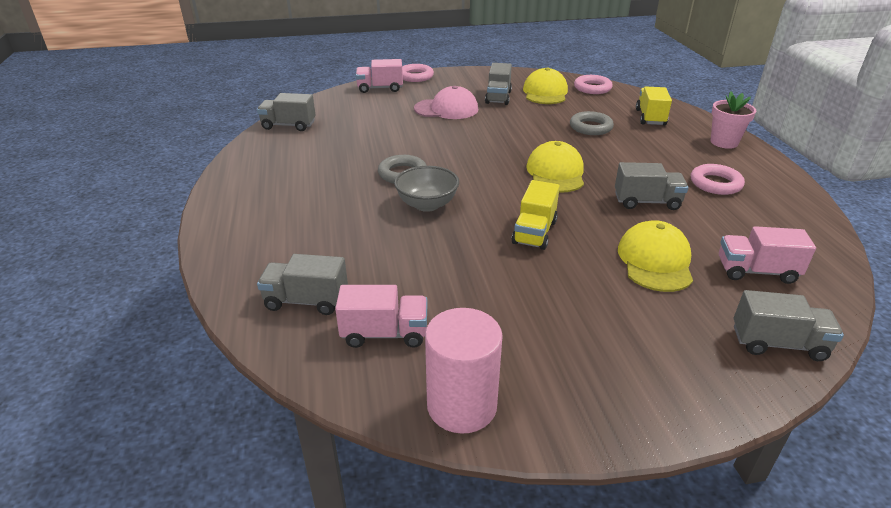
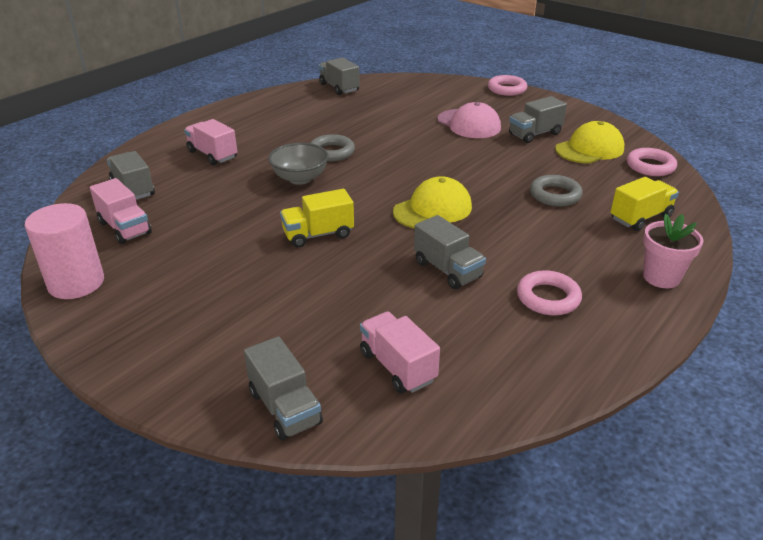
camera: 50 degrees right, 0 degrees up
pink truck [356,59,403,93] -> pink truck moved to [184,119,237,165]
yellow cap [618,220,693,292] -> none

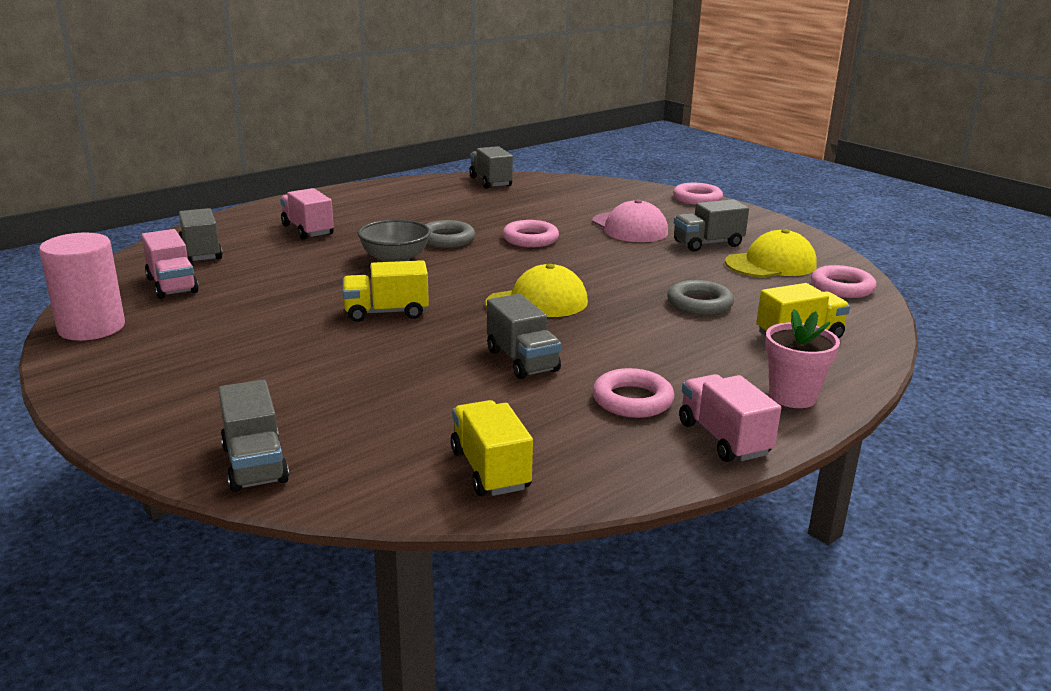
camera: 10 degrees right, 10 degrees down
pink truck [360,312,440,393] -> pink truck moved to [679,374,781,462]
none -> yellow truck [451,400,533,496]
none -> pink ring [502,220,559,247]

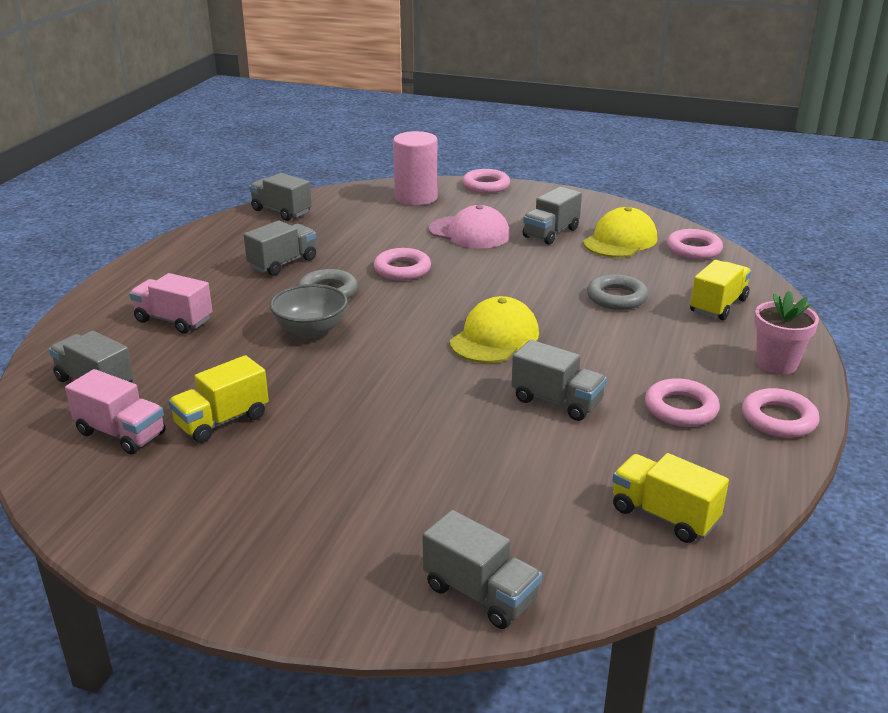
camera: 30 degrees left, 5 degrees up
pink cylinder [39,232,125,341] -> pink cylinder moved to [393,131,438,205]
yellow truck [342,260,429,322] -> yellow truck moved to [168,355,269,443]
pink truck [679,374,781,462] -> pink ring [742,388,820,438]
none -> grey truck [244,220,316,276]

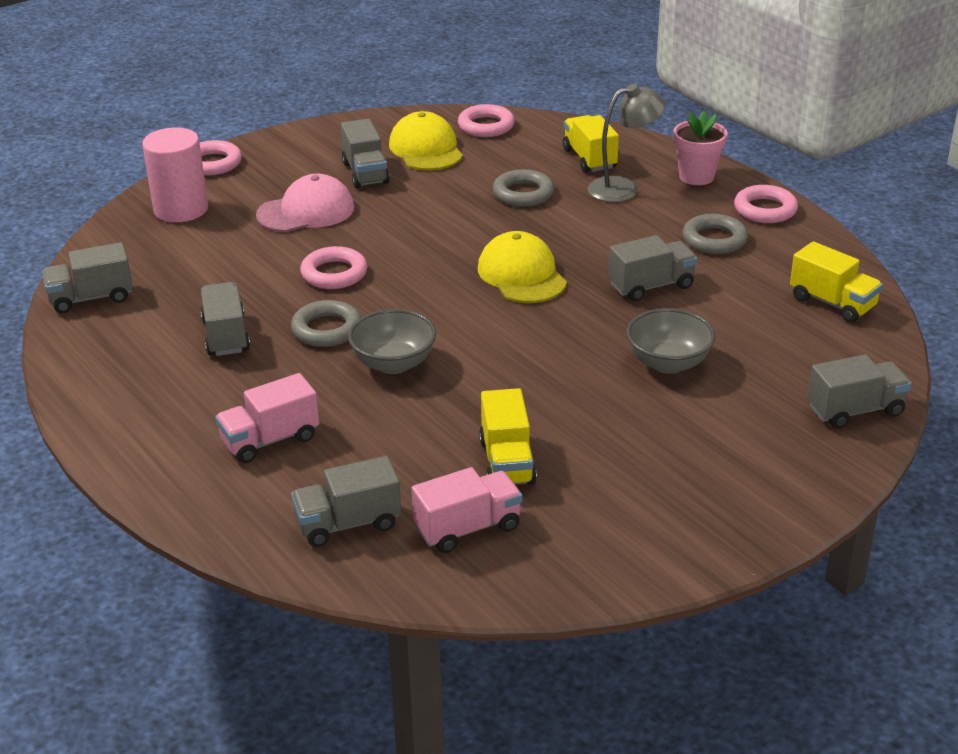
camera: 55 degrees left, 5 degrees up
yellow truck [612,453,729,543] -> yellow truck turned 120 degrees counterclockwise [790,241,883,323]
pink ring [645,378,720,427] -> grey ring [682,214,748,254]
none -> grey lamp [588,84,665,202]
none -> grey bowl [626,308,715,374]

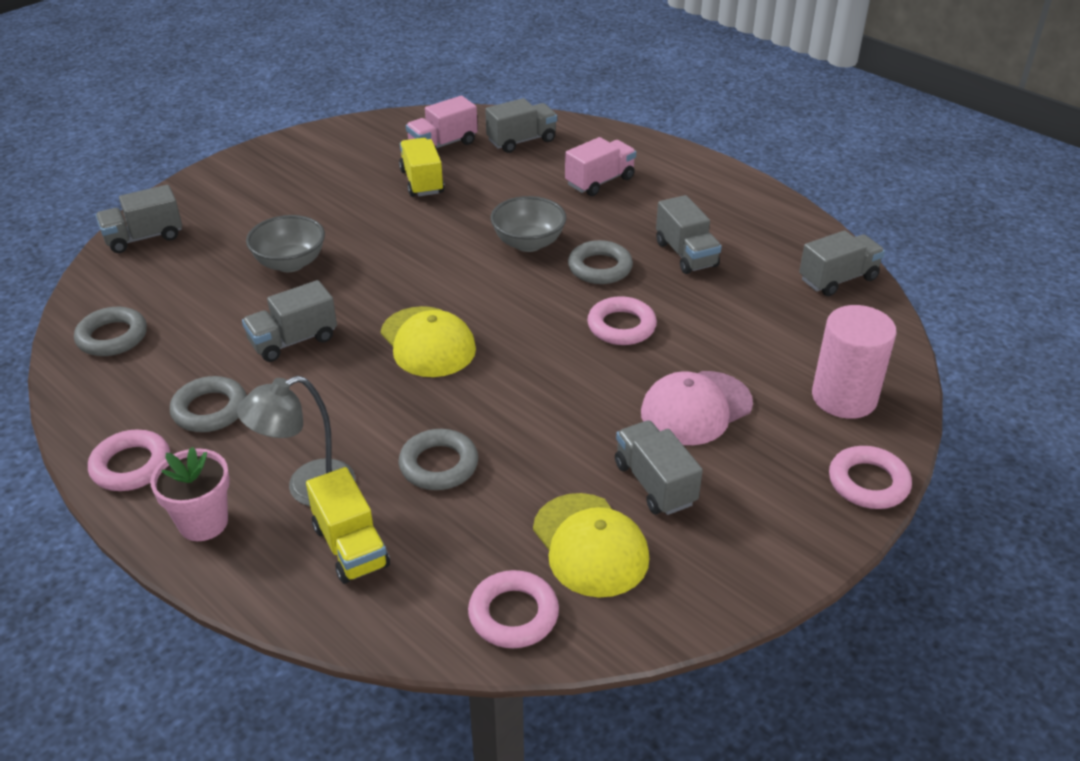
camera: 170 degrees right, 5 degrees up
yellow truck [790,241,883,323] -> grey ring [74,307,147,356]

